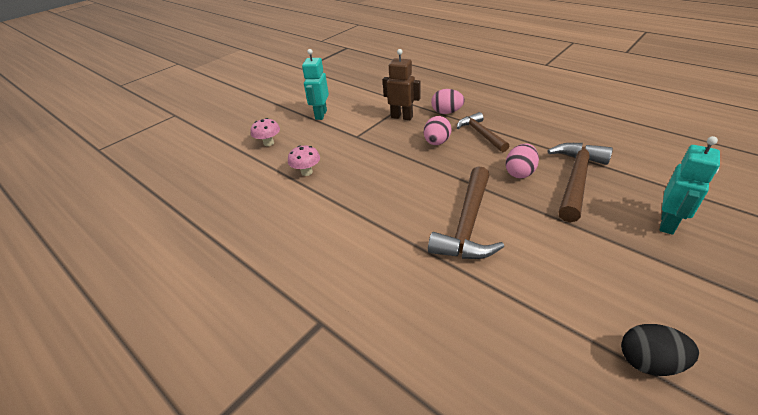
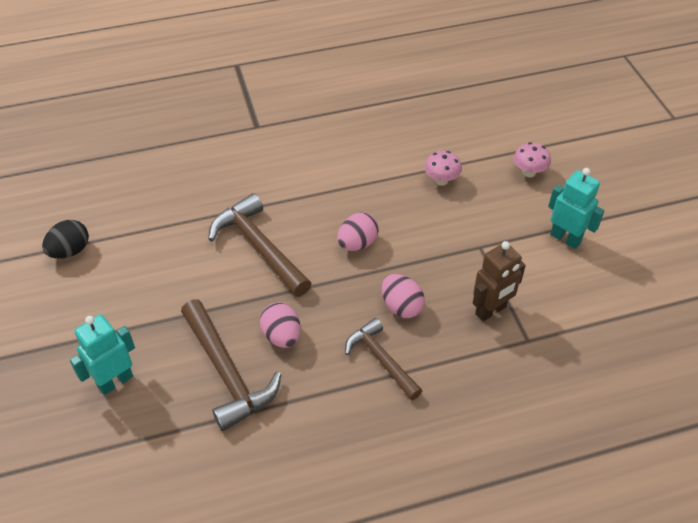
camera: 120 degrees right, 10 degrees up
pink egg [431,89,465,114] -> pink egg moved to [337,213,379,251]
brown hammer [457,112,509,152] -> brown hammer turned 135 degrees counterclockwise [345,318,422,400]
turquoise robot [660,136,720,235] -> turquoise robot turned 75 degrees clockwise [70,314,135,395]

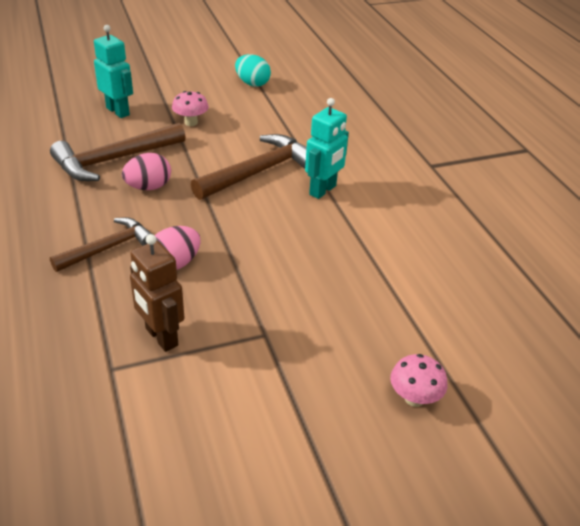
camera: 85 degrees right, 10 degrees down
black egg [42,220,89,259] -> turquoise egg [235,54,271,87]
pink egg [337,213,379,251] -> none
pink mushroom [425,151,462,186] -> pink mushroom moved to [172,91,209,126]
turquoise robot [548,168,605,249] -> turquoise robot moved to [305,98,349,199]

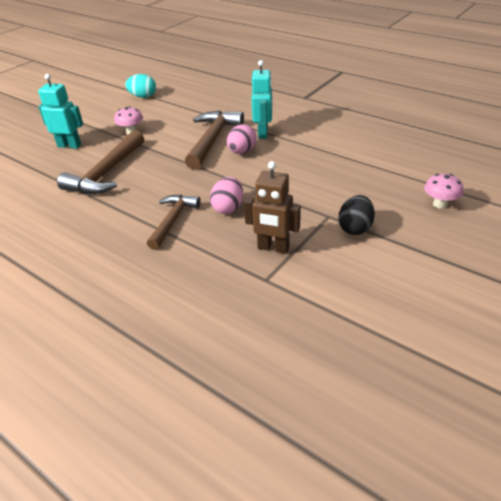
camera: 30 degrees left, 0 degrees up
pink egg [122,153,171,190] -> pink egg moved to [227,124,257,154]
none -> black egg [338,195,375,235]

